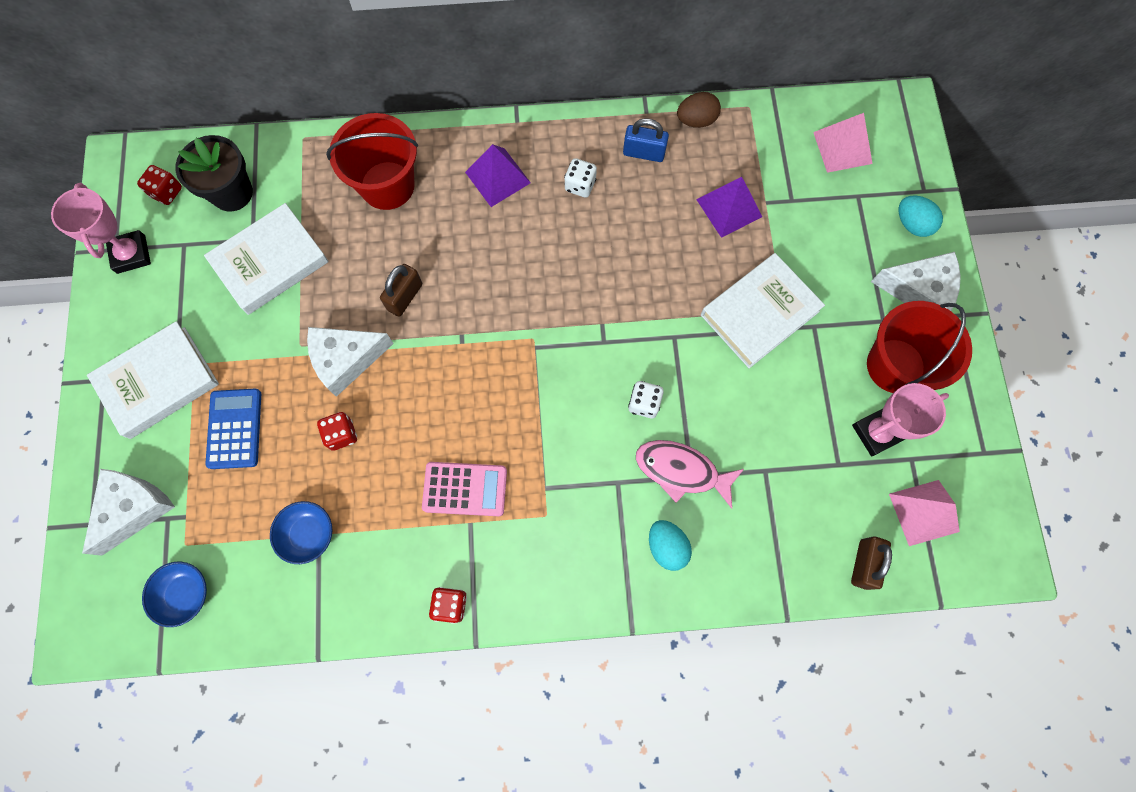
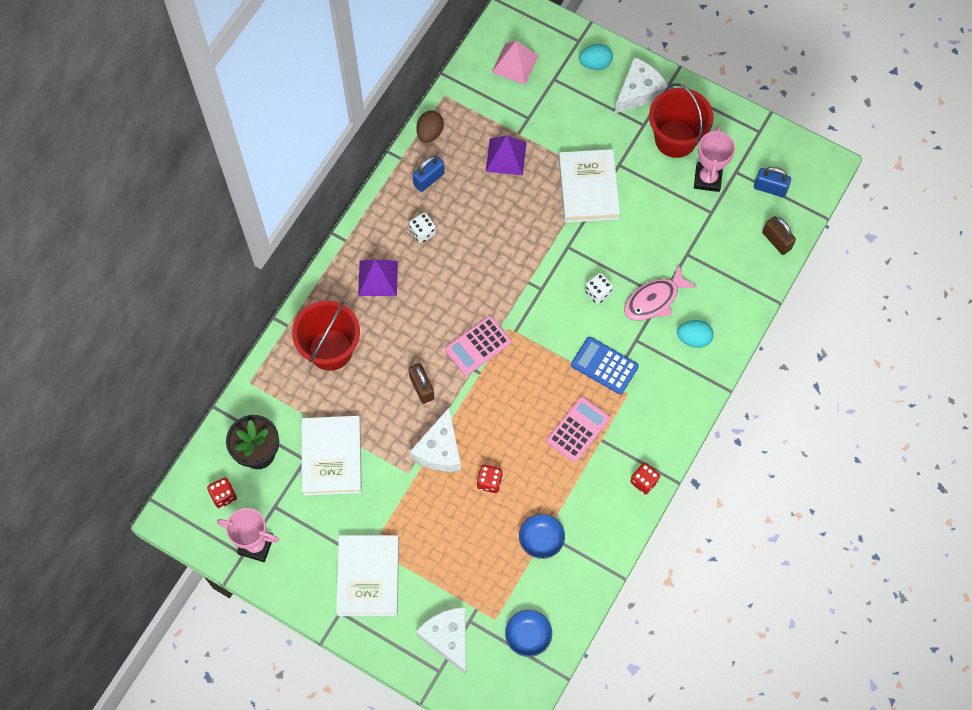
camera: 55 degrees left, 5 degrees down
blue calculator [205,389,261,469] -> blue calculator moved to [571,337,639,394]
pink pyramid [889,480,960,546] -> blue padlock [754,167,791,197]
none -> pink calculator [445,316,511,375]

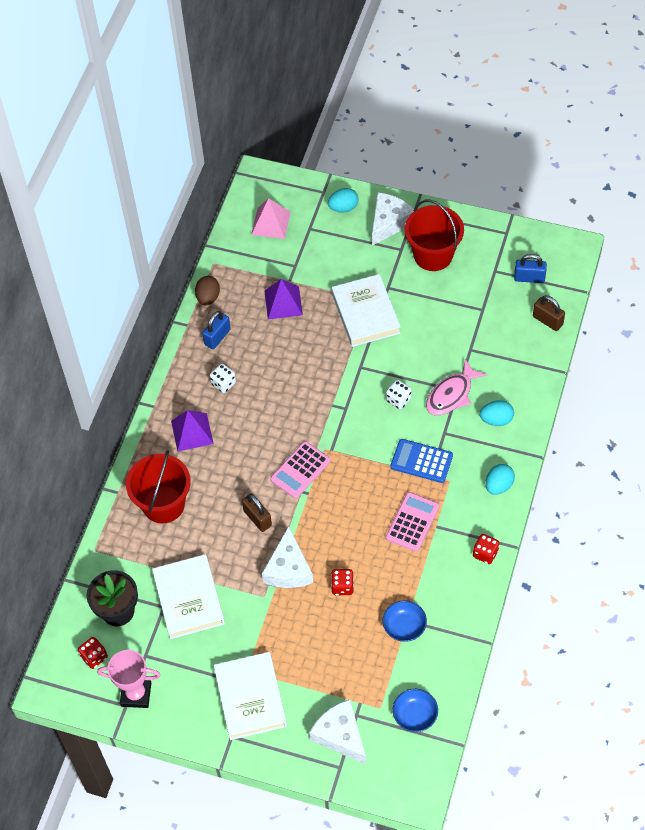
camera: 10 degrees left, 10 degrees down
pink trophy [694,126,735,192] -> none
none -> turquoise egg [485,464,515,495]

